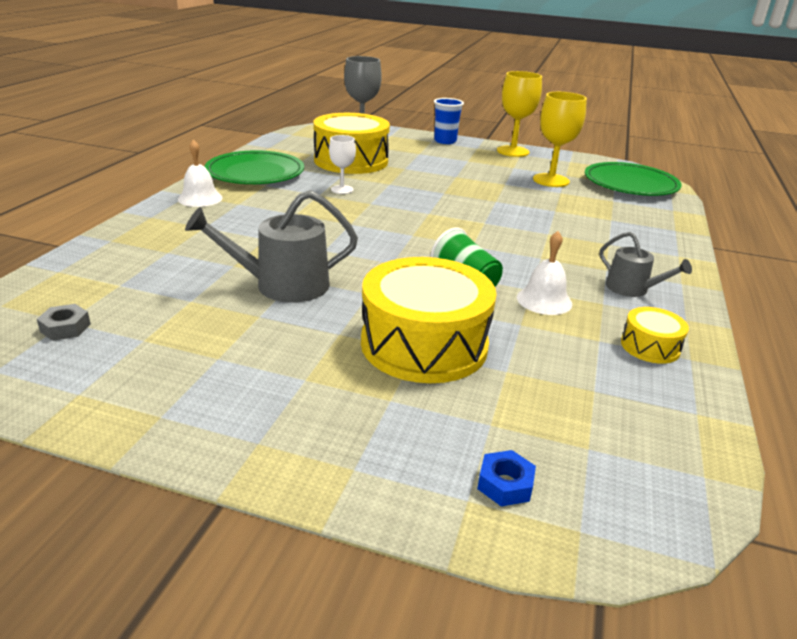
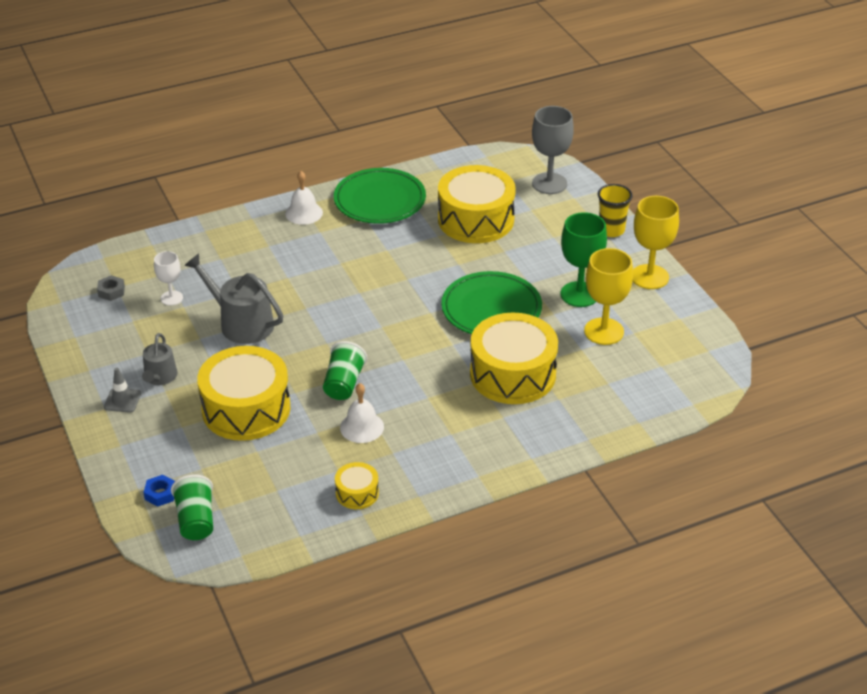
camera: 50 degrees right, 10 degrees up
white goblet [329,135,356,194] -> white goblet moved to [154,251,183,306]
blue cup [434,98,464,144] -> yellow cup [598,184,633,237]
green plate [585,162,682,196] -> green plate moved to [441,271,542,334]
grey watering can [600,232,692,297] -> grey watering can moved to [142,333,177,385]
none -> grey traffic cone [104,368,141,413]
none -> green cup [171,475,213,540]
none -> yellow drum [470,312,558,404]
none -> green goblet [560,212,607,307]

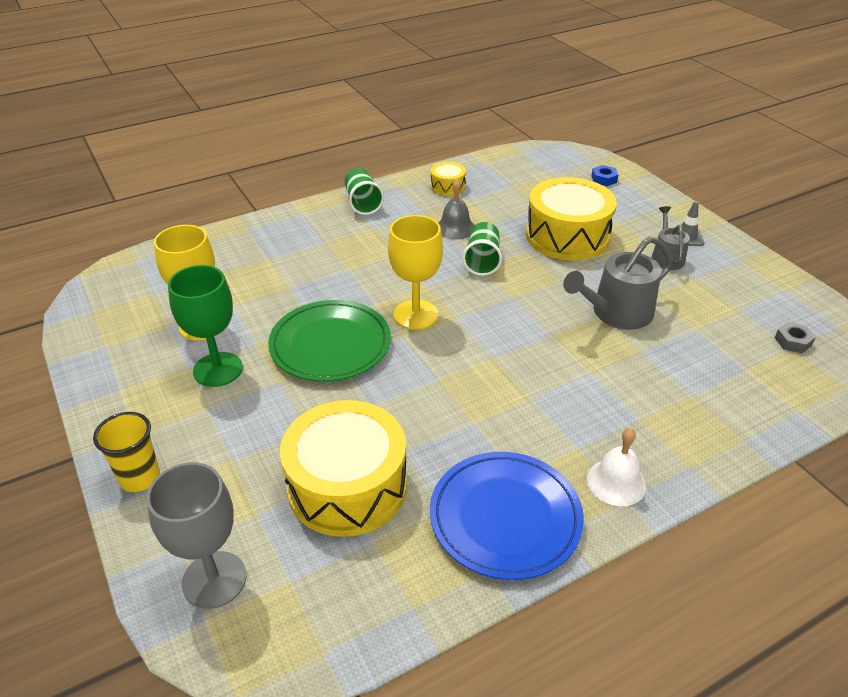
camera: 175 degrees right, 0 degrees up
white goblet [154,251,183,306] -> none
green cup [171,475,213,540] -> green cup moved to [344,168,384,215]
grey watering can [184,253,283,344] -> grey watering can turned 120 degrees clockwise [563,236,673,330]
green plate [334,168,426,224] -> blue plate [430,452,584,580]
white bell [340,383,384,443] -> grey bell [438,179,475,239]
yellow drum [470,312,558,404] -> none
yellow goblet [633,196,679,289] -> yellow goblet moved to [388,215,443,330]

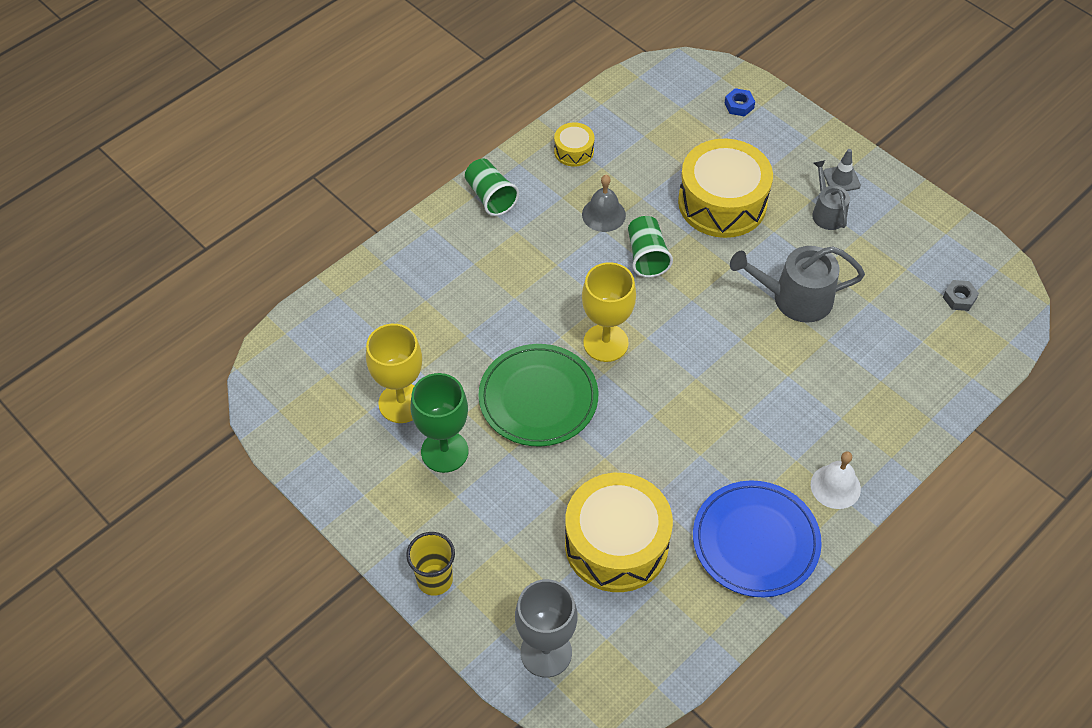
camera: 15 degrees left, 15 degrees up
grey watering can [563,236,673,330] -> grey watering can turned 45 degrees clockwise [730,246,865,323]

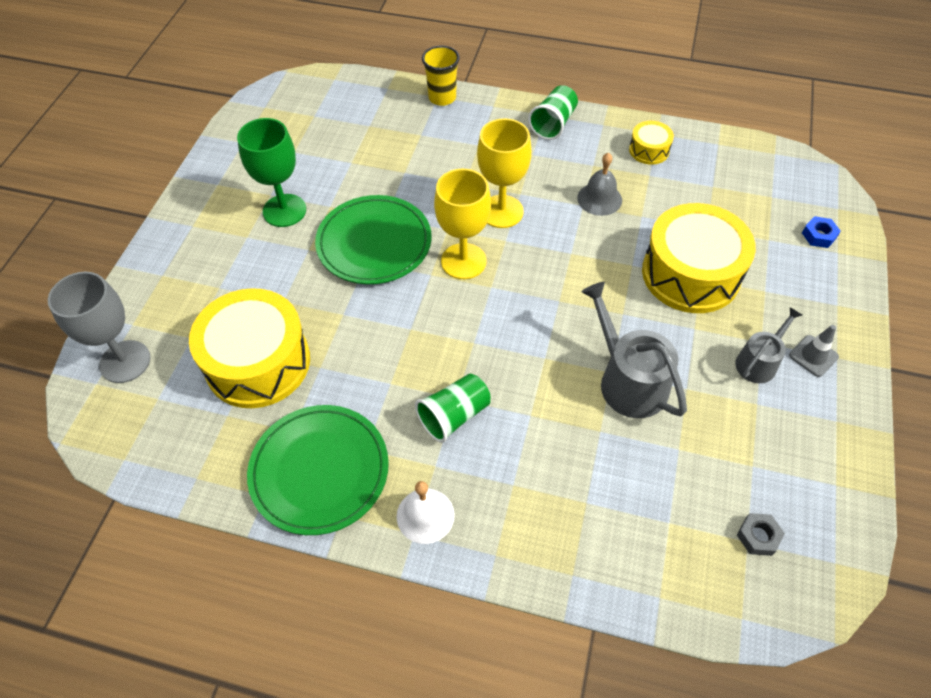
camera: 60 degrees right, 0 degrees up
yellow goblet [366,324,422,423] -> yellow goblet moved to [477,118,531,228]
yellow cup [406,532,455,596] -> yellow cup moved to [422,45,460,106]
green cup [628,216,673,278] -> green cup moved to [415,374,491,443]
blue plate [693,480,822,598] -> green plate [247,405,389,535]

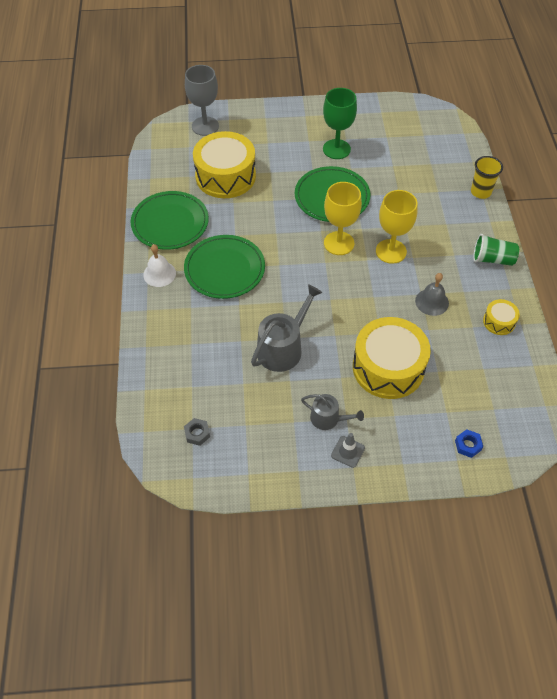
camera: 70 degrees right, 0 degrees up
green cup [415,374,491,443] -> green plate [184,235,265,299]

